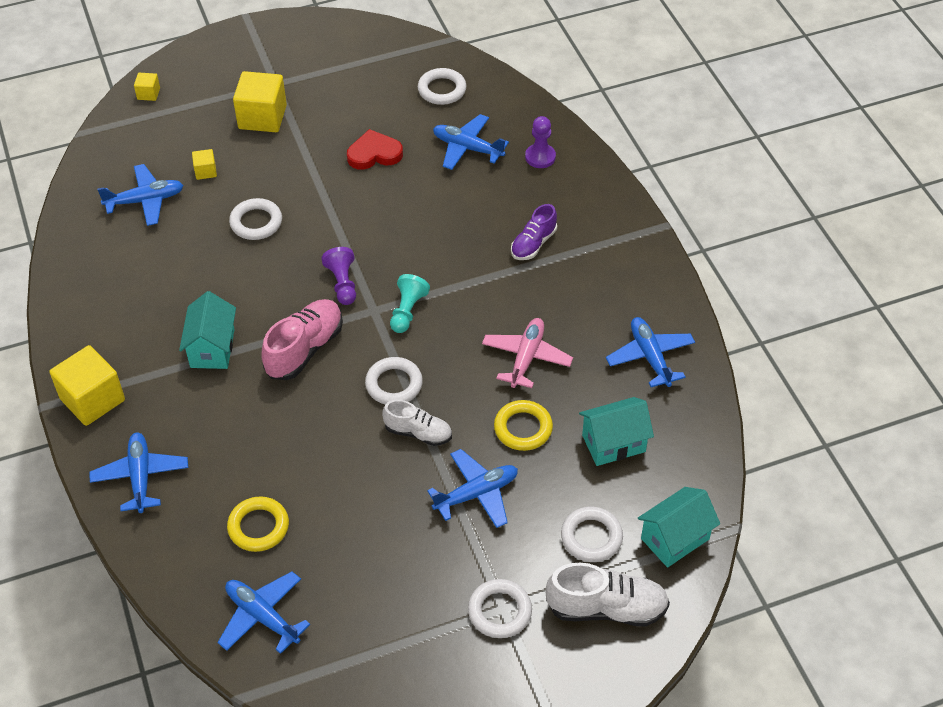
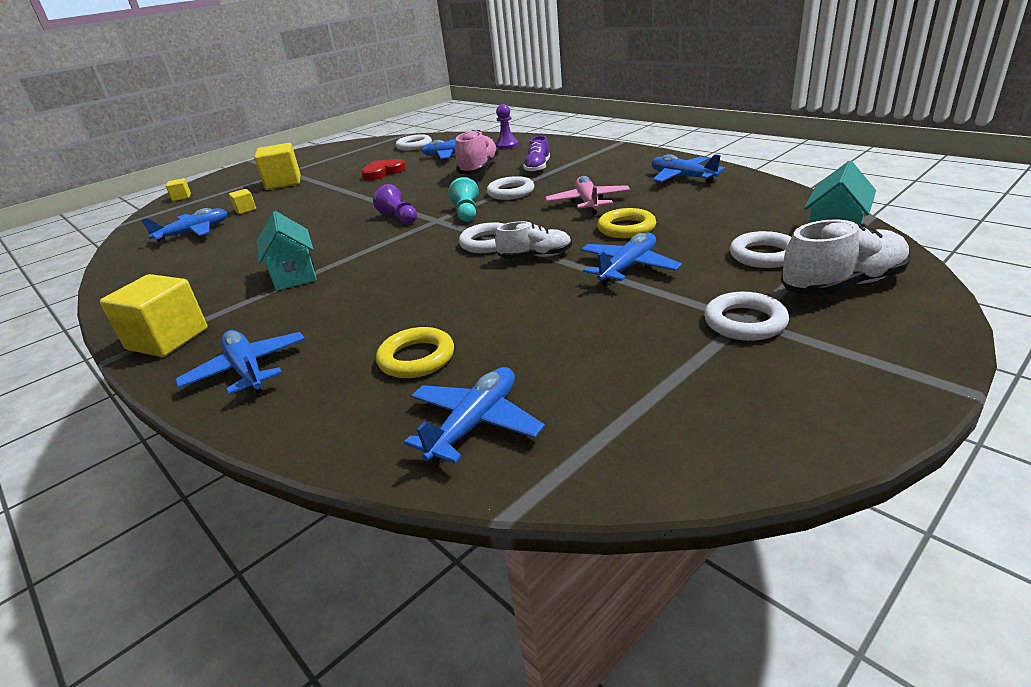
camera: 20 degrees left, 20 degrees down
blue plane [218,571,310,654] -> blue plane turned 105 degrees clockwise [404,367,545,464]
white ring [229,198,282,240] -> white ring moved to [487,176,535,200]
pink shoe [261,299,343,380] -> pink shoe moved to [455,130,499,175]
turquoise house [579,397,654,466] -> none

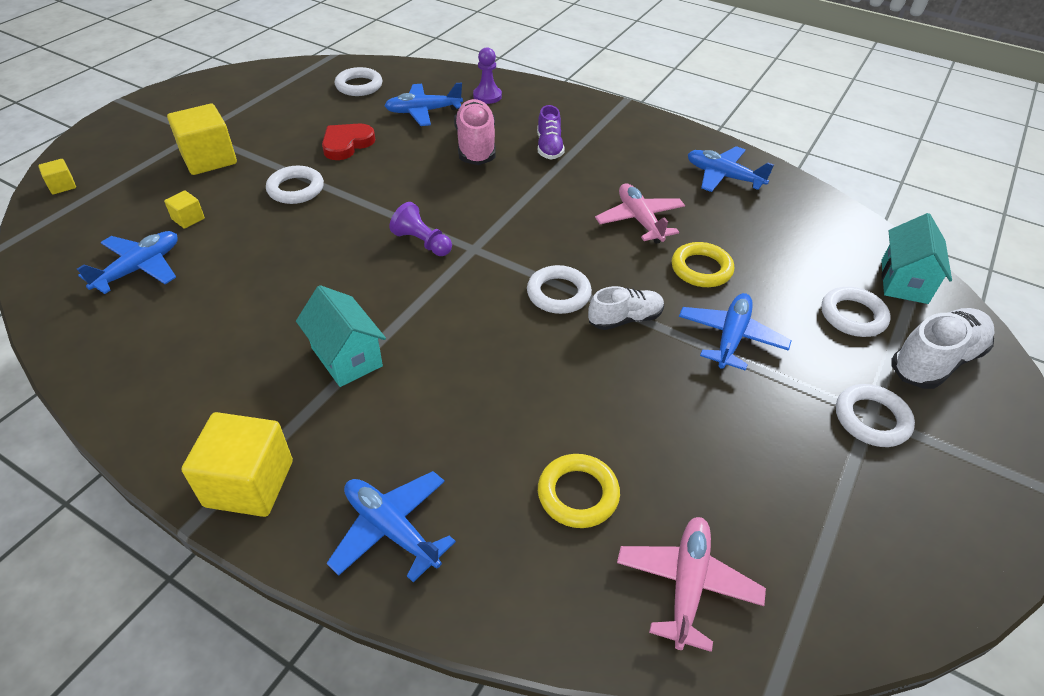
camera: 20 degrees left, 15 degrees up
blue plane [404,367,545,464] -> pink plane [617,517,766,652]
turquoise pawn [448,177,479,222] -> none
white ring [487,176,535,200] -> white ring moved to [266,166,324,204]

